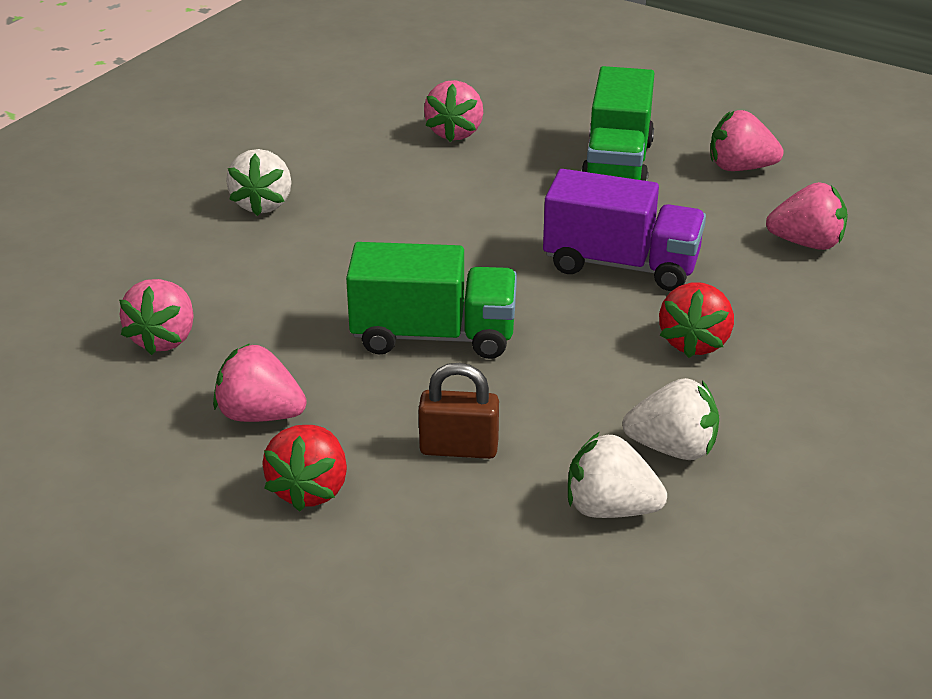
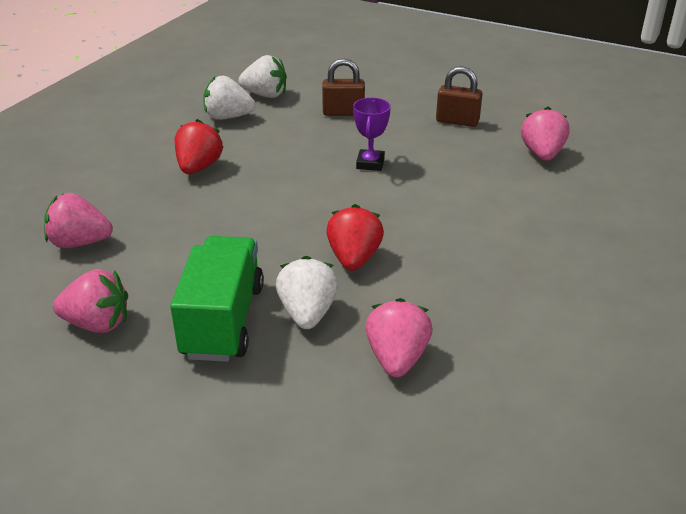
camera: 175 degrees right, 0 degrees up
pink strawberry [213,343,307,422] -> brown padlock [436,66,482,127]
white strawberry [226,149,291,216] -> white strawberry moved to [276,256,338,329]
red strawberry [263,425,347,512] -> red strawberry moved to [326,204,384,271]
green truck [346,242,517,359] -> purple trophy [353,98,391,171]
purple truck [543,169,706,291] -> none

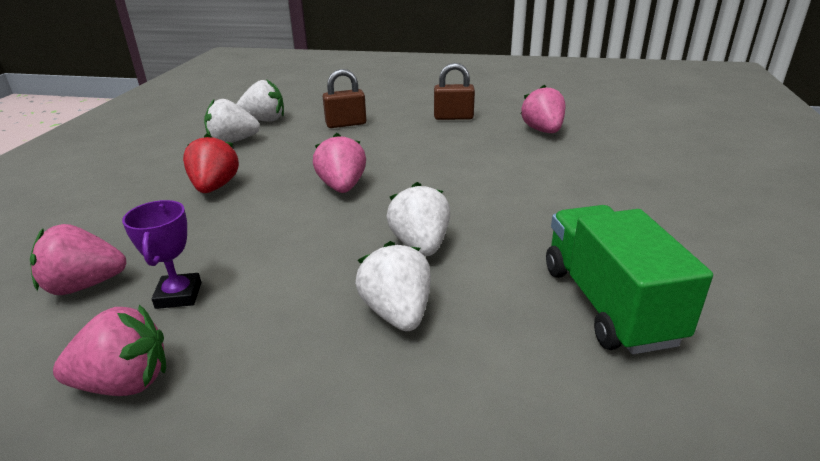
camera: 15 degrees left, 5 degrees down
green truck [170,236,264,362] -> green truck moved to [546,205,713,354]
red strawberry [326,204,384,271] -> white strawberry [387,182,450,256]
purple trophy [353,98,391,171] -> purple trophy moved to [122,200,201,309]
pink strawberry [365,298,432,377] -> pink strawberry moved to [313,133,366,193]

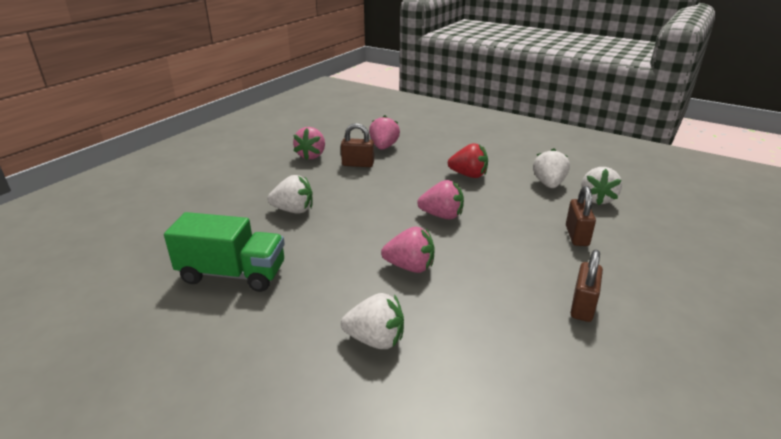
camera: 110 degrees right, 0 degrees up
purple trophy [122,200,201,309] -> brown padlock [341,123,374,167]
white strawberry [387,182,450,256] -> white strawberry moved to [341,293,404,349]
pink strawberry [521,85,566,133] -> pink strawberry moved to [381,226,434,273]

